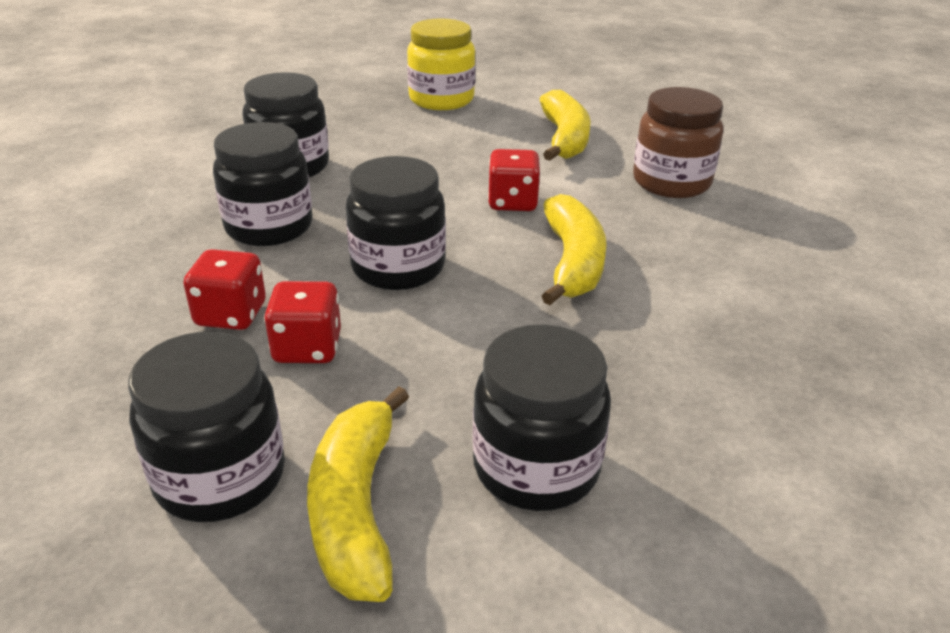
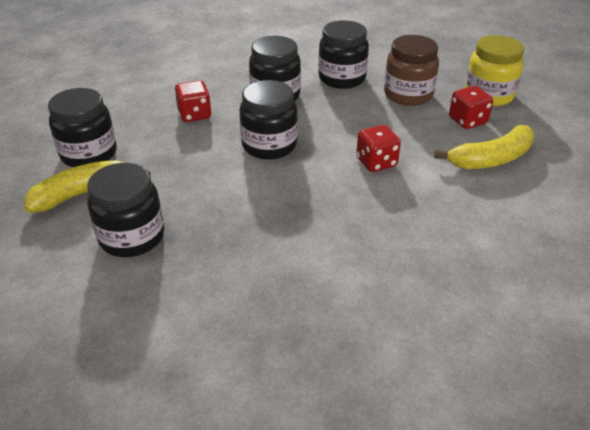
camera: 65 degrees right, 5 degrees up
red dice [264,281,341,363] -> red dice moved to [449,86,493,129]
yellow banana [542,194,607,305] -> none
brown jar [633,87,724,198] -> brown jar moved to [384,35,439,106]

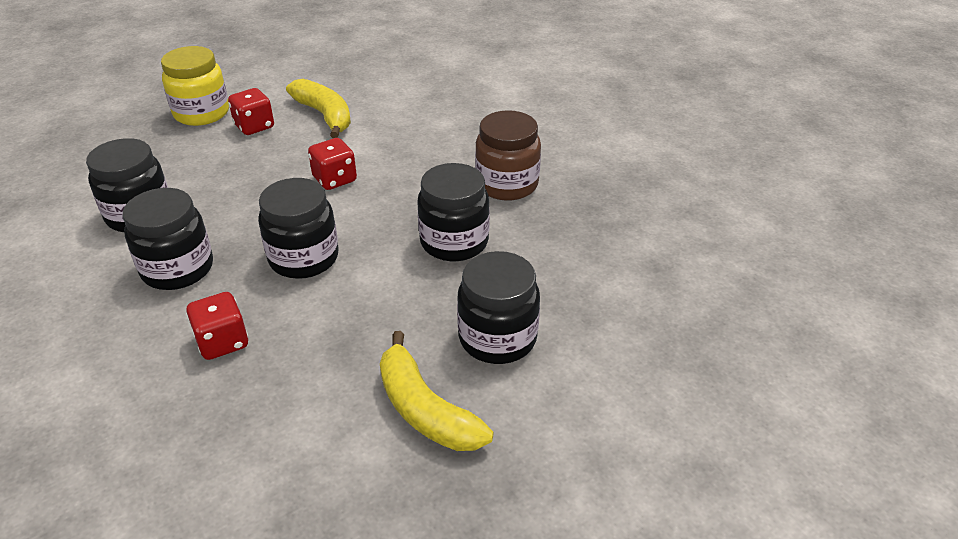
camera: 100 degrees left, 0 degrees up
black jar [48,88,117,167] -> black jar moved to [417,163,490,261]
brown jar [384,35,439,106] -> brown jar moved to [475,110,541,201]

